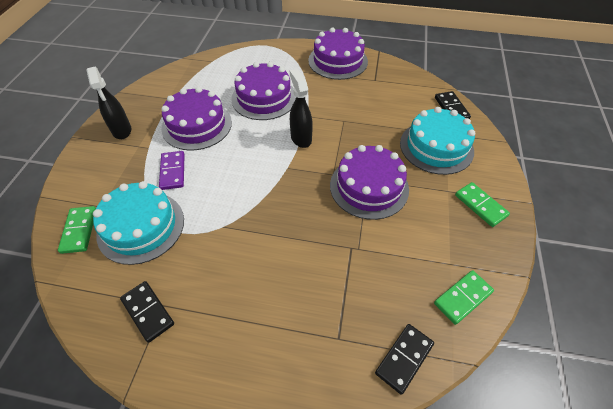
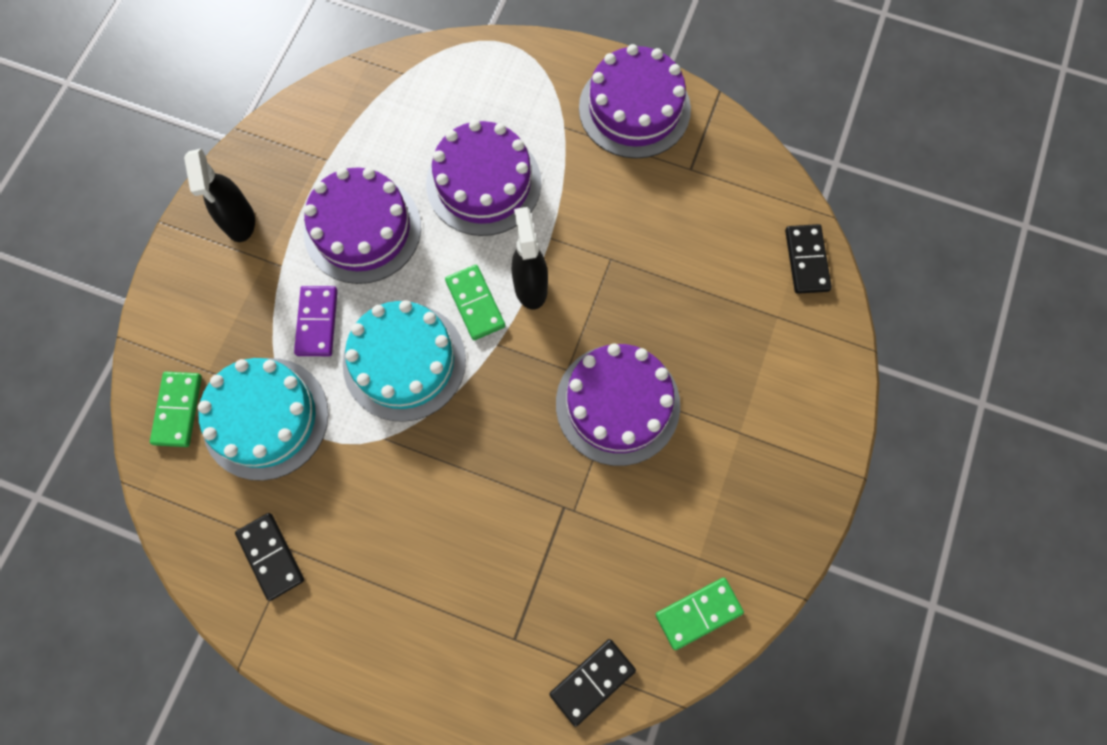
camera: 10 degrees right, 20 degrees up
turquoise cake [400,107,475,175] -> turquoise cake moved to [343,300,466,422]
green domino [455,182,510,227] -> green domino moved to [445,265,505,340]

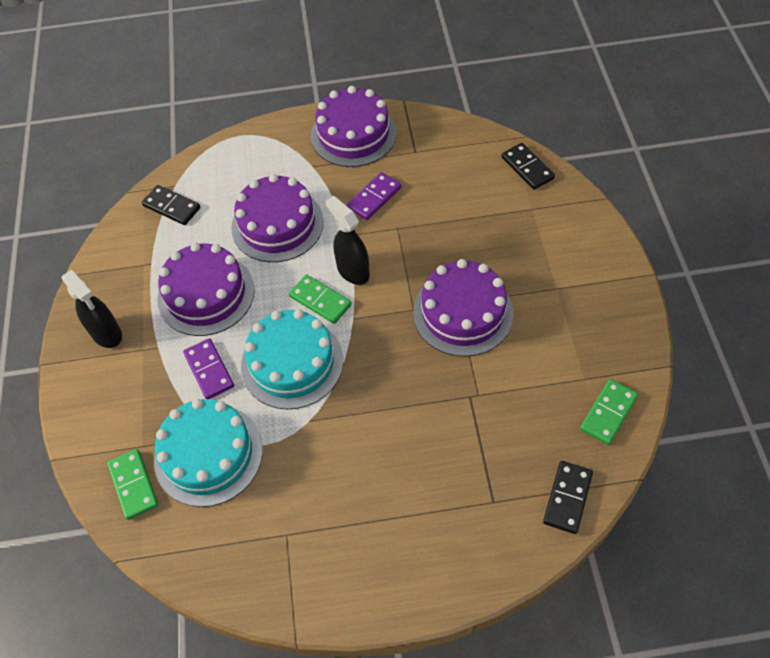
camera: 25 degrees left, 15 degrees down
black domino [235,513,304,601] -> black domino moved to [142,185,200,225]
none -> purple domino [347,172,401,220]

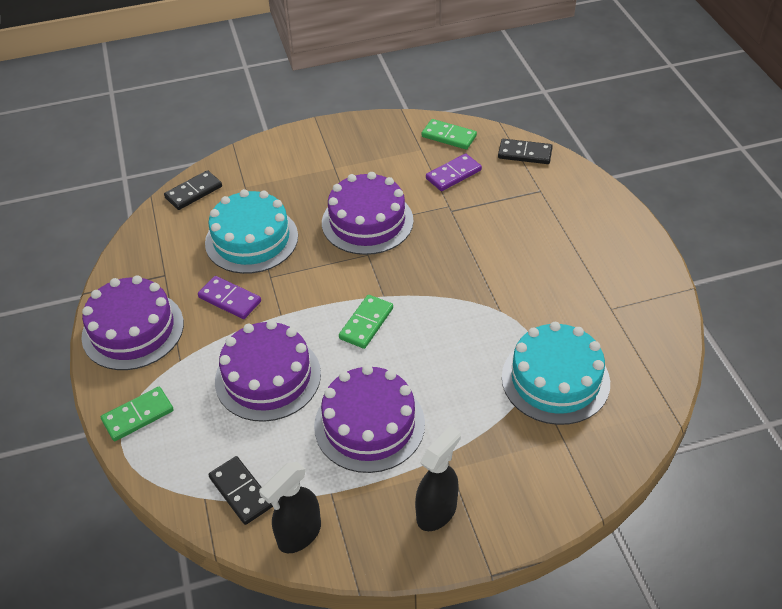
camera: 100 degrees left, 10 degrees down
green domino [107,449,158,520] -> green domino moved to [101,387,174,441]
black domino [142,185,200,225] -> black domino turned 60 degrees counterclockwise [208,456,273,525]
purple domino [183,338,234,399] -> purple domino moved to [426,153,482,191]
turquoise cake [241,309,343,410] -> turquoise cake moved to [205,189,298,274]
black spray bottle [325,196,370,285] -> black spray bottle moved to [259,462,321,553]

